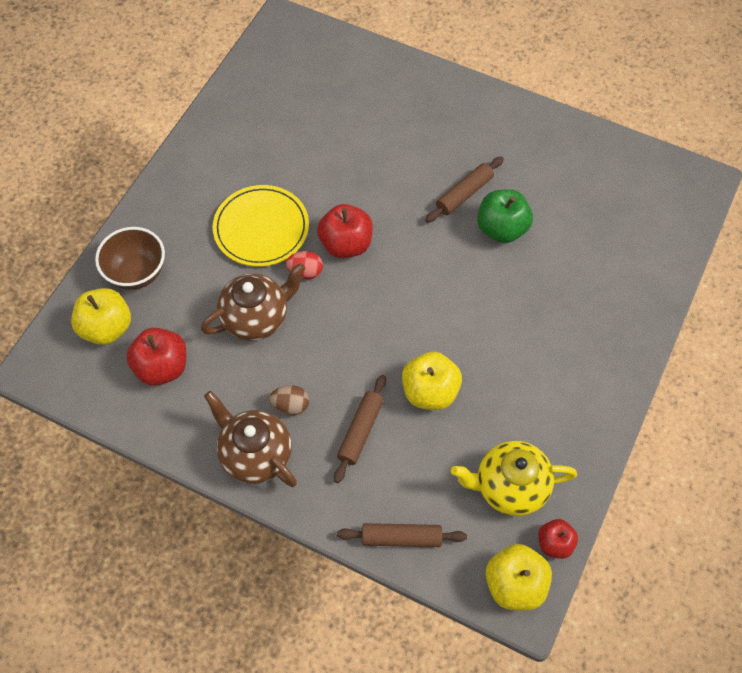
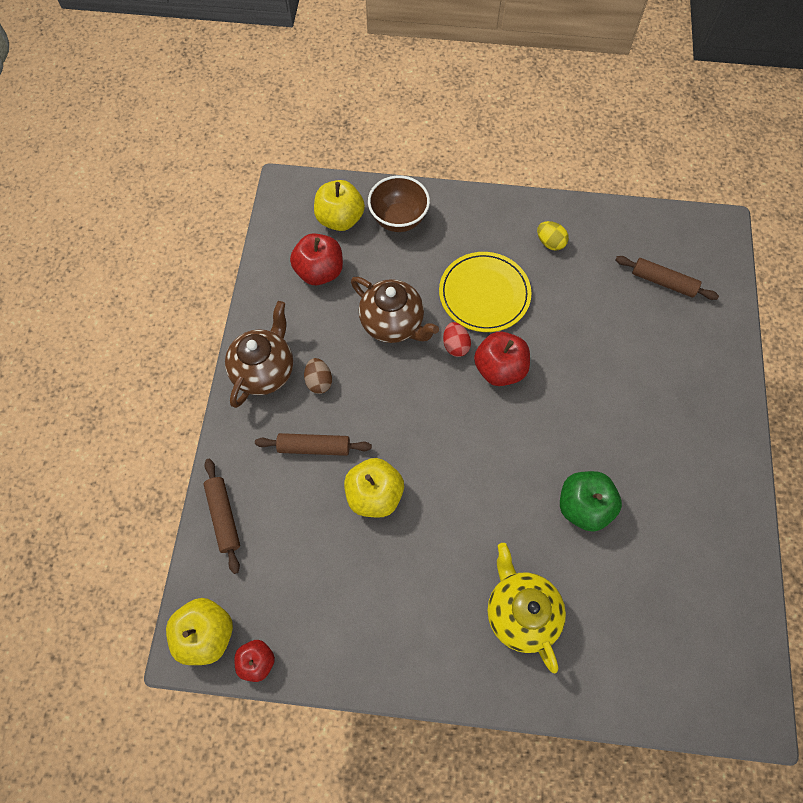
camera: 70 degrees right, 5 degrees up
brown rolling pin [426,156,504,223] -> brown rolling pin moved to [615,256,719,300]
yellow teapot [451,441,577,516] -> yellow teapot moved to [487,543,566,674]
none -> yellow egg [537,221,569,251]

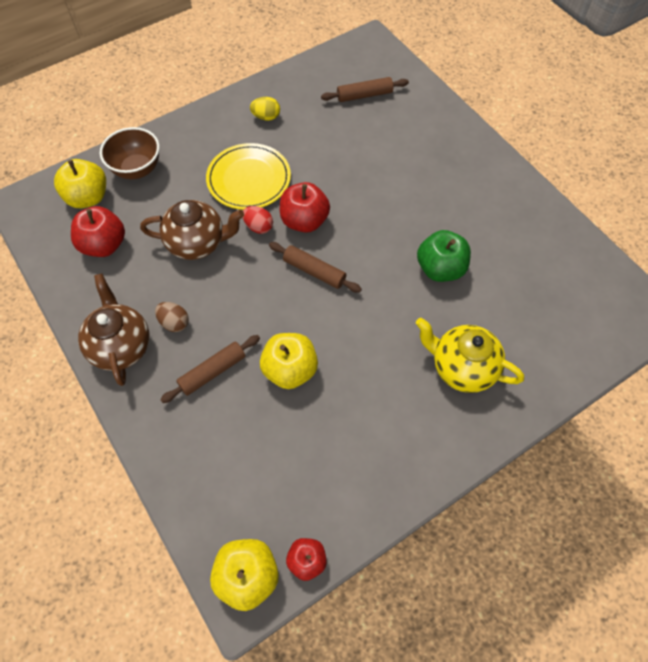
camera: 40 degrees left, 5 degrees down
brown rolling pin [203,459,240,574] -> brown rolling pin moved to [269,242,362,293]

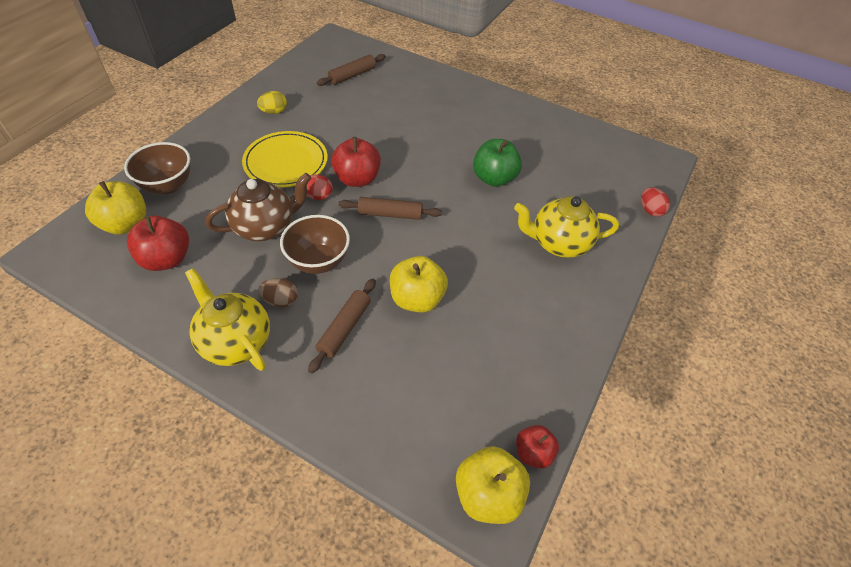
camera: 30 degrees left, 10 degrees down
brown teapot [78,274,150,386] -> yellow teapot [185,268,270,371]
none -> brown bowl [280,215,350,274]
none -> red egg [641,187,670,217]

